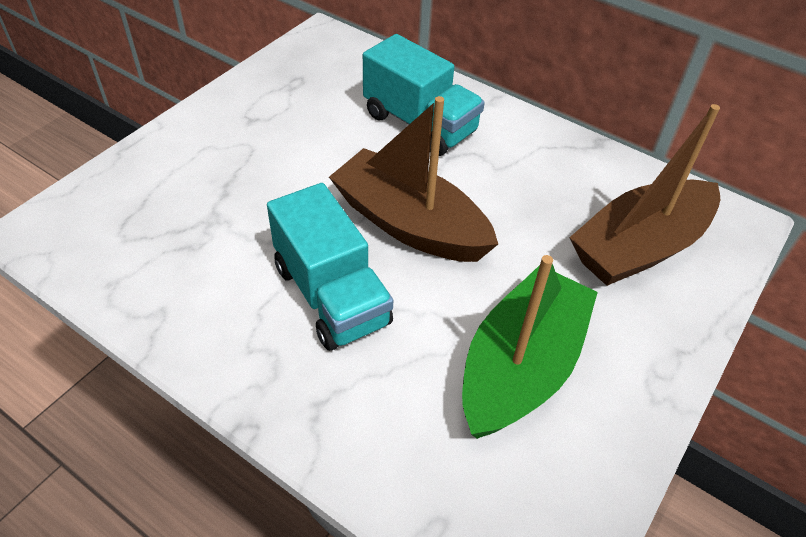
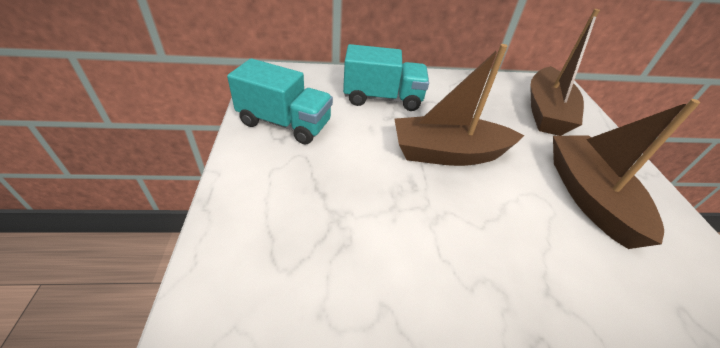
camera: 40 degrees left, 5 degrees down
turquoise truck [267,183,393,351] -> turquoise truck moved to [227,58,333,145]
green boat [462,255,598,439] -> brown boat [553,99,700,249]

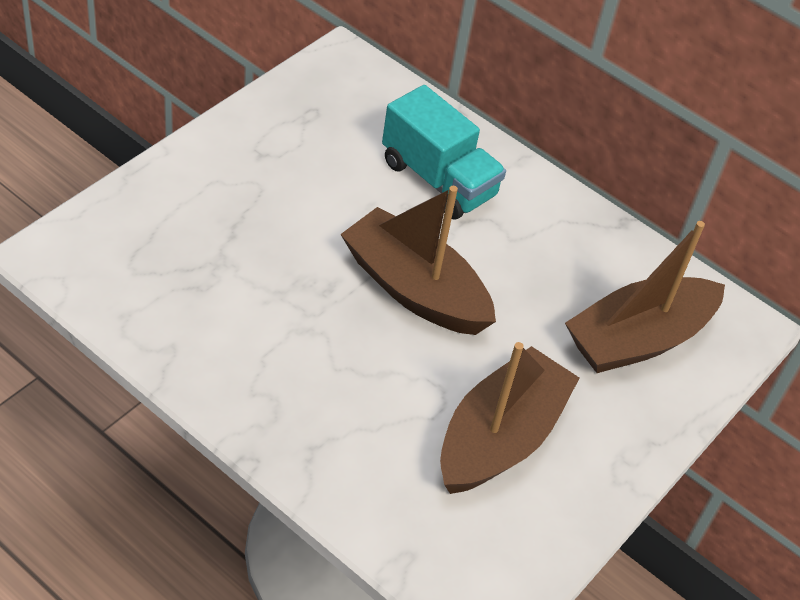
camera: 40 degrees right, 5 degrees up
turquoise truck [227,58,333,145] -> none

